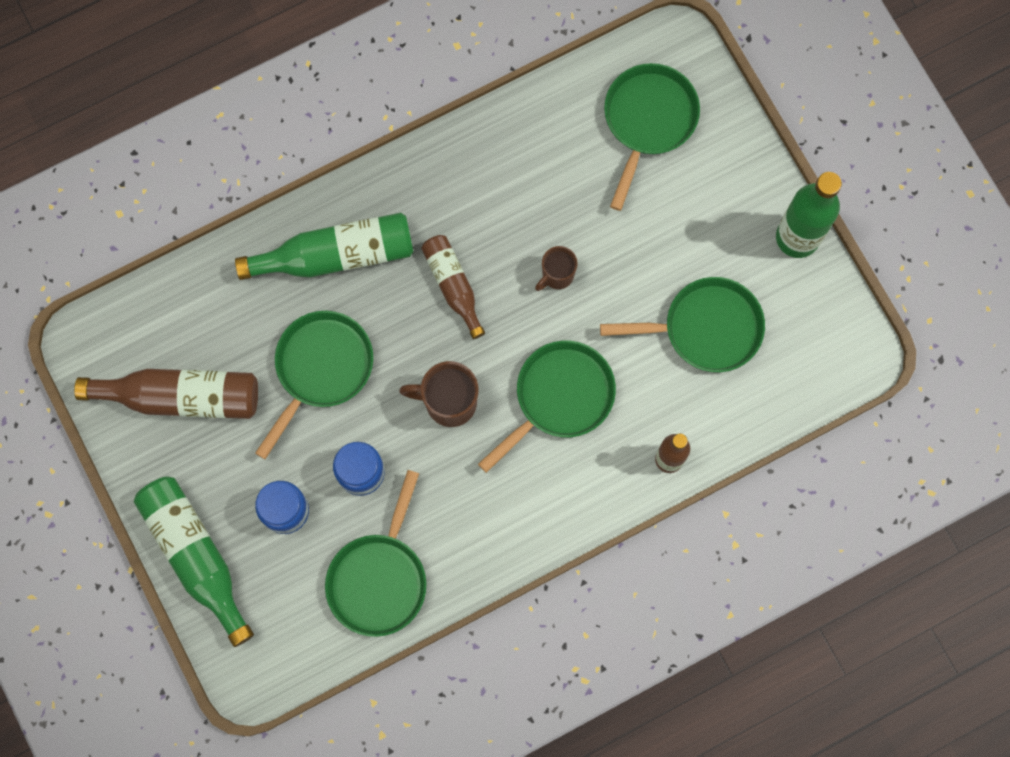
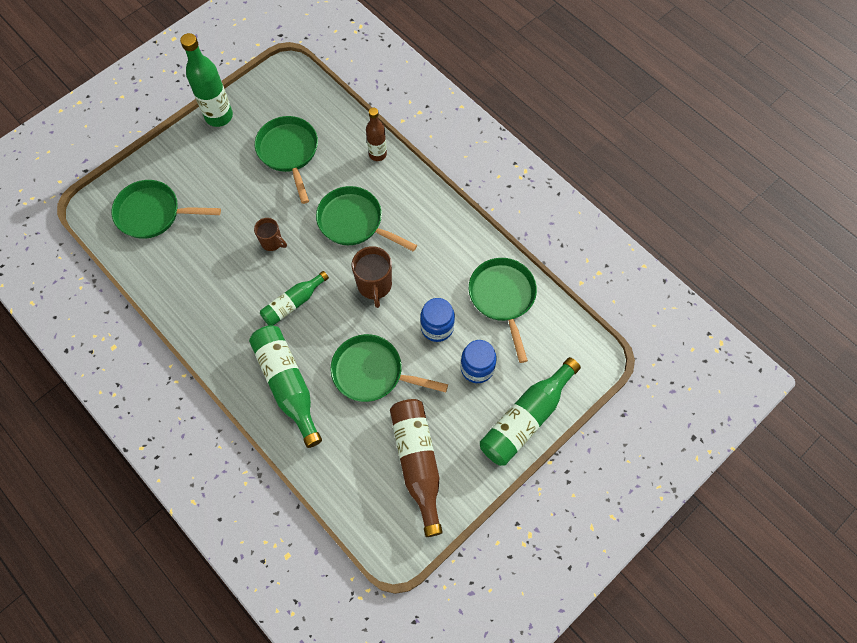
camera: 105 degrees left, 10 degrees down
green pan [325,470,427,637] -> green pan turned 105 degrees counterclockwise [469,258,537,363]
brown bottle [421,235,485,339] -> green bottle [260,271,329,326]

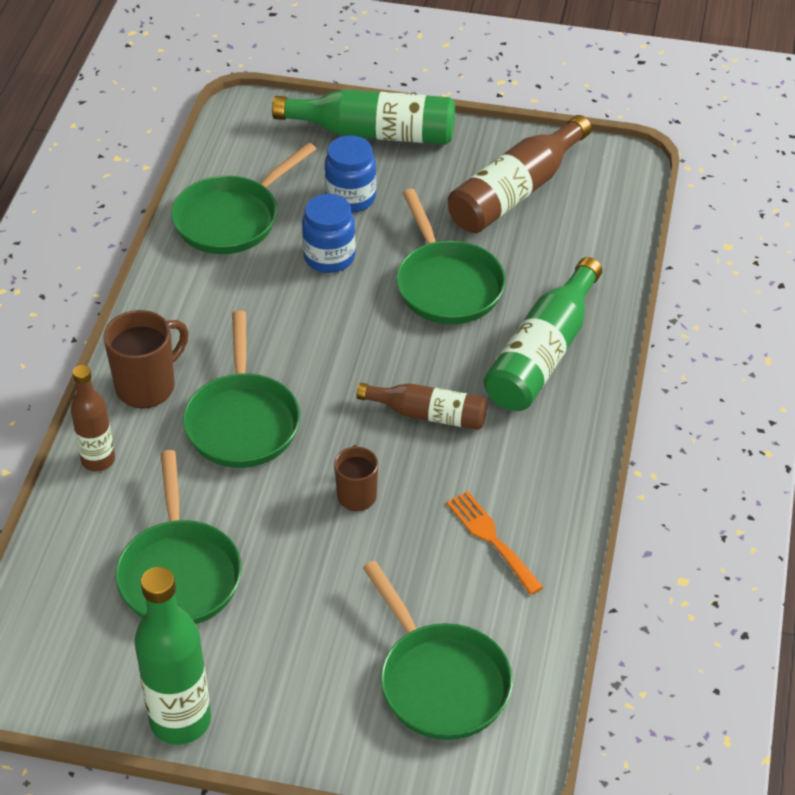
camera: 125 degrees left, 20 degrees down
green pan [255,116,318,204] -> green pan turned 45 degrees counterclockwise [115,450,242,624]
green bottle [260,271,329,326] -> brown bottle [356,383,487,430]
brown mug [352,246,392,308] -> brown mug moved to [103,310,188,408]
none -> orange fork [446,491,544,595]

